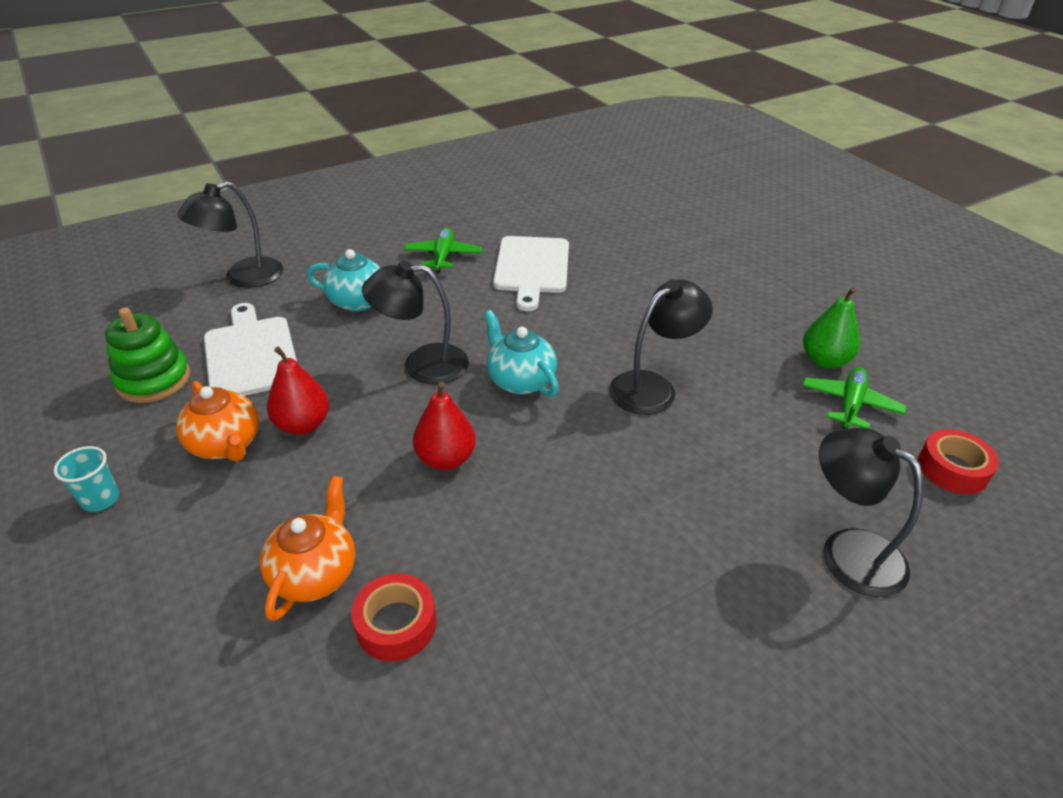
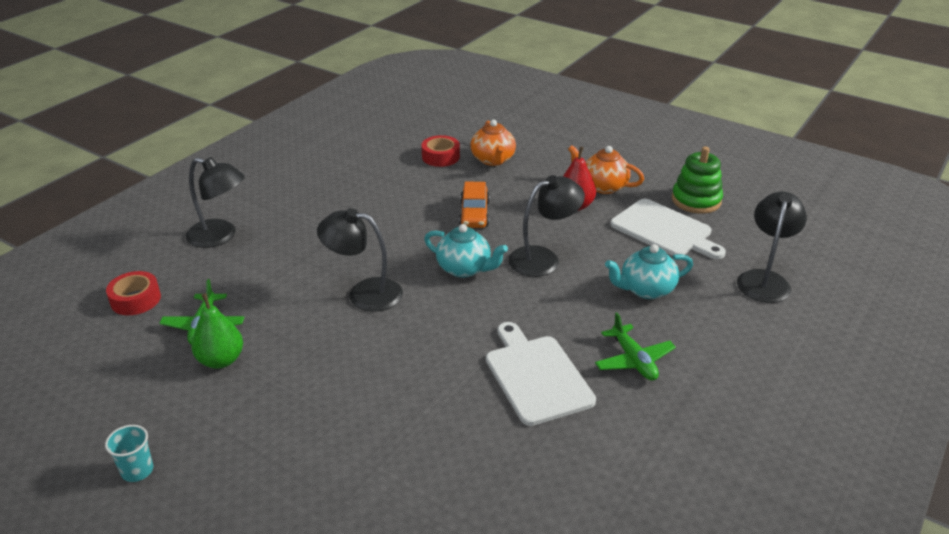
camera: 155 degrees right, 5 degrees down
turquoise cup [54,446,119,512] -> turquoise cup moved to [105,425,153,482]
red pear [413,382,476,470] -> orange car [459,182,490,228]
black lamp [609,279,713,415] -> black lamp turned 75 degrees clockwise [317,208,403,312]

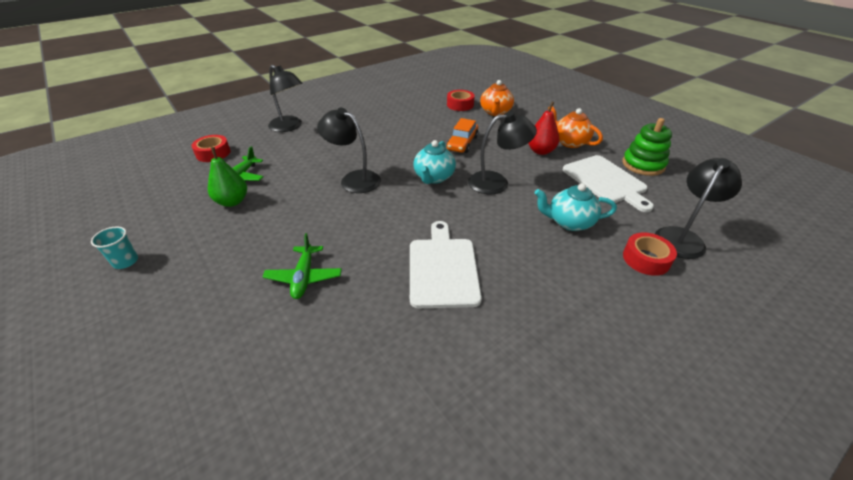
camera: 20 degrees right, 5 degrees up
turquoise teapot [424,224,508,278] -> turquoise teapot turned 60 degrees clockwise [414,140,456,184]
green plane [595,312,676,381] -> green plane moved to [262,233,342,299]
none -> red tape [623,232,677,276]

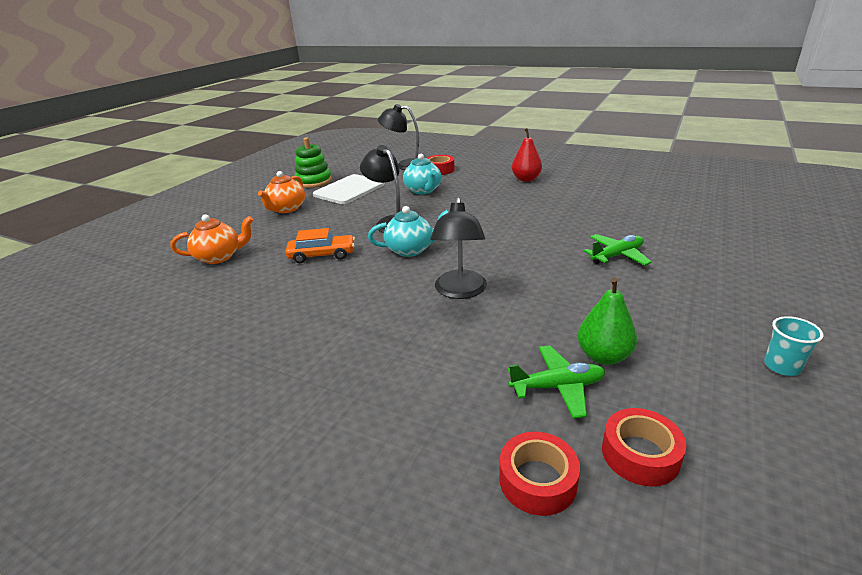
camera: 115 degrees left, 10 degrees down
black lamp [268,65,302,132] -> none
white cutting board [410,221,482,308] -> none
red tape [447,90,475,111] -> red tape moved to [602,408,686,487]
red pear [528,102,559,155] -> red pear moved to [512,128,542,182]

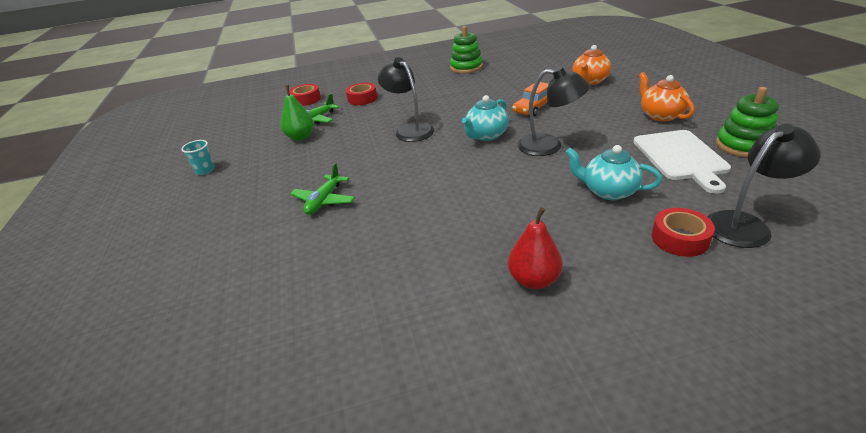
camera: 140 degrees right, 5 degrees up
red tape [602,408,686,487] -> red tape moved to [346,83,377,105]
none -> green stacking toy [450,26,483,73]

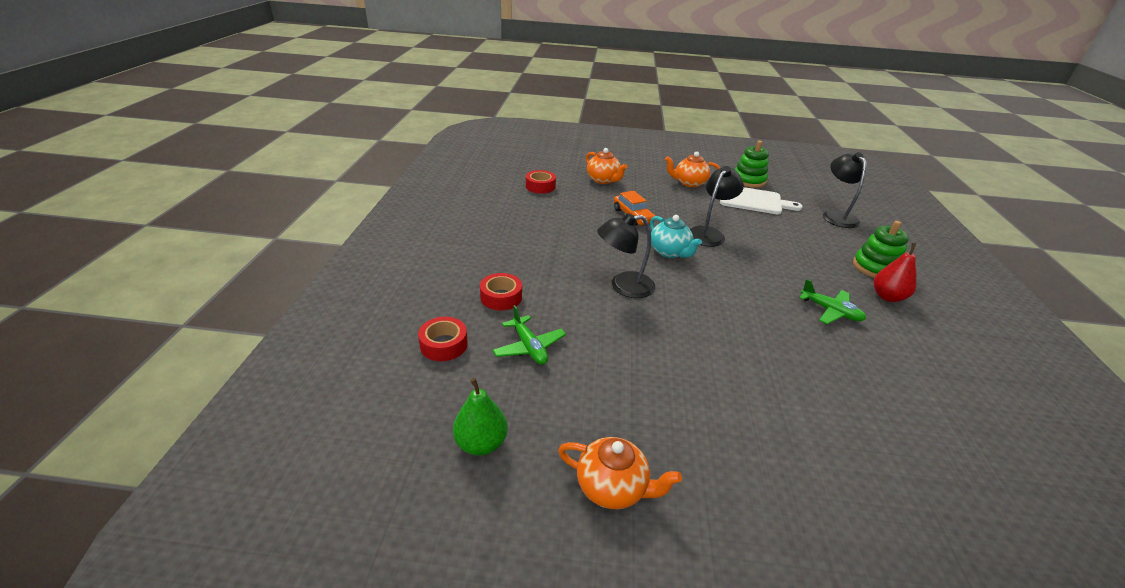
camera: 75 degrees left, 0 degrees up
turquoise cup [181,140,215,175] -> orange teapot [558,437,682,509]
green pear [281,85,314,141] -> green pear moved to [453,378,508,456]
green plane [290,163,355,215] -> green plane moved to [799,279,866,324]
green stacking toy [450,26,483,73] -> green stacking toy moved to [853,221,909,278]
turquoise teapot [565,145,662,200] -> none
red tape [652,208,715,257] -> red tape moved to [526,170,556,194]

